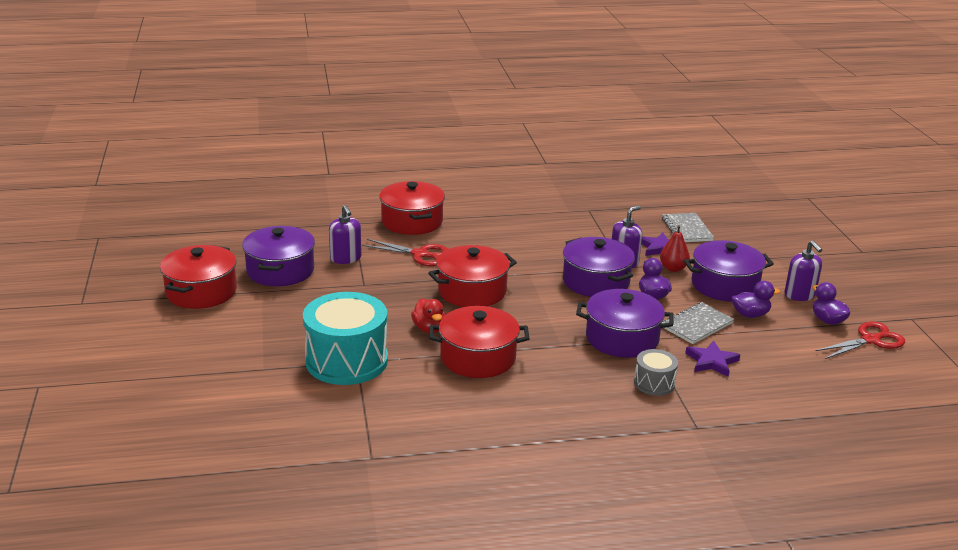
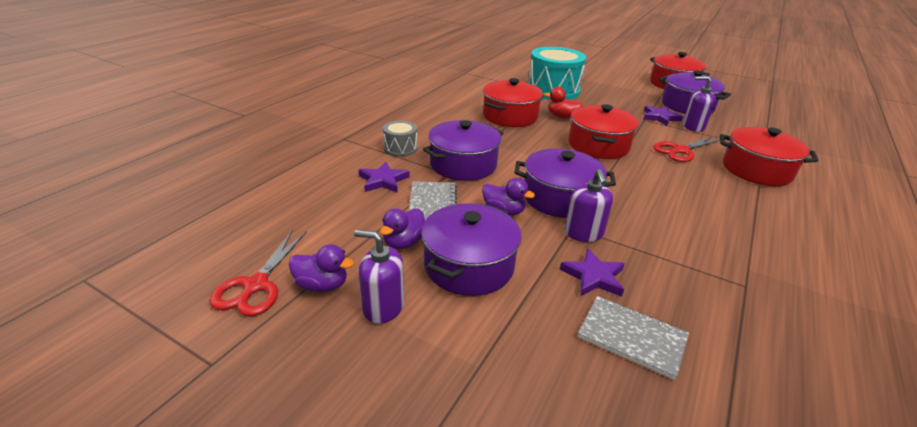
camera: 130 degrees right, 5 degrees up
red pear [660,225,690,272] -> none
none -> purple star [643,105,683,126]

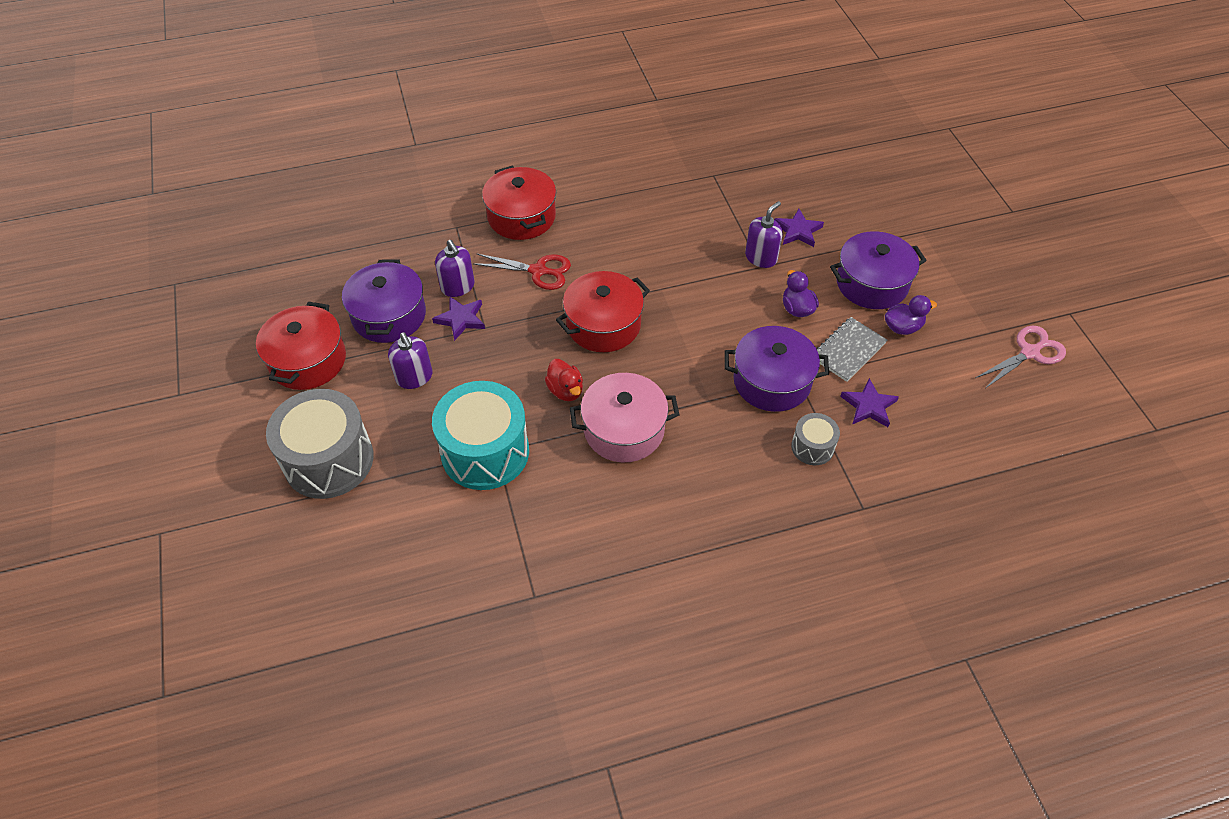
camera: 135 degrees left, 20 degrees up
red scissors [209,230,307,316] -> pink scissors [975,326,1066,388]
purple duck [288,244,354,292] -> none
purple soap dispenser [354,230,404,324] -> purple soap dispenser moved to [388,332,433,389]
red pot [483,78,543,127] -> pink pot [570,373,679,462]
purple pot [515,148,616,218] -> none
grey notebook [578,296,689,380] -> none
none -> grey drum [266,389,374,499]

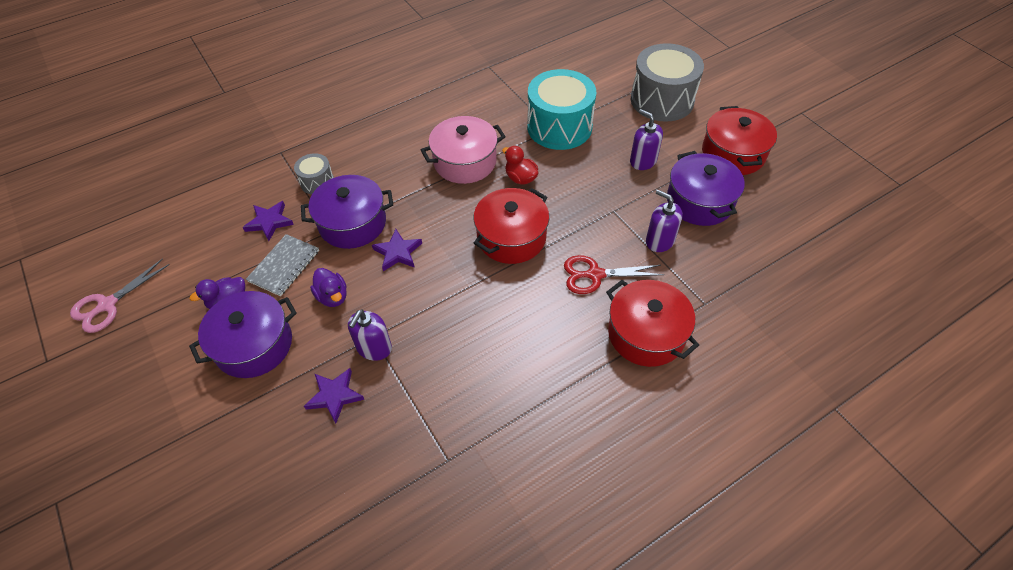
camera: 165 degrees right, 0 degrees up
purple star [432,297,485,341] -> purple star moved to [372,229,422,271]

